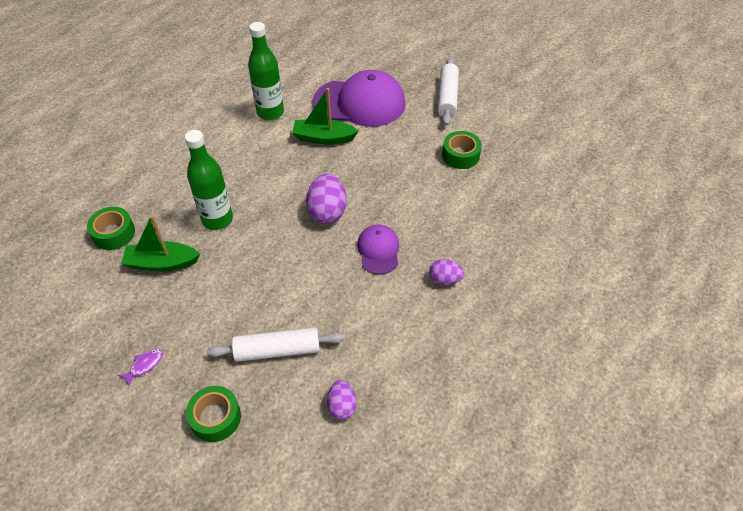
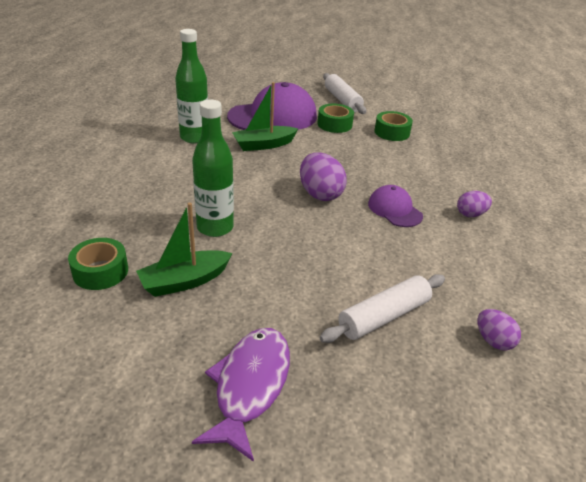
camera: 30 degrees left, 15 degrees down
purple fish [118,349,163,387] -> purple fish [192,328,290,462], size x2.36
green tape [186,386,241,442] -> green tape moved to [318,104,354,133]

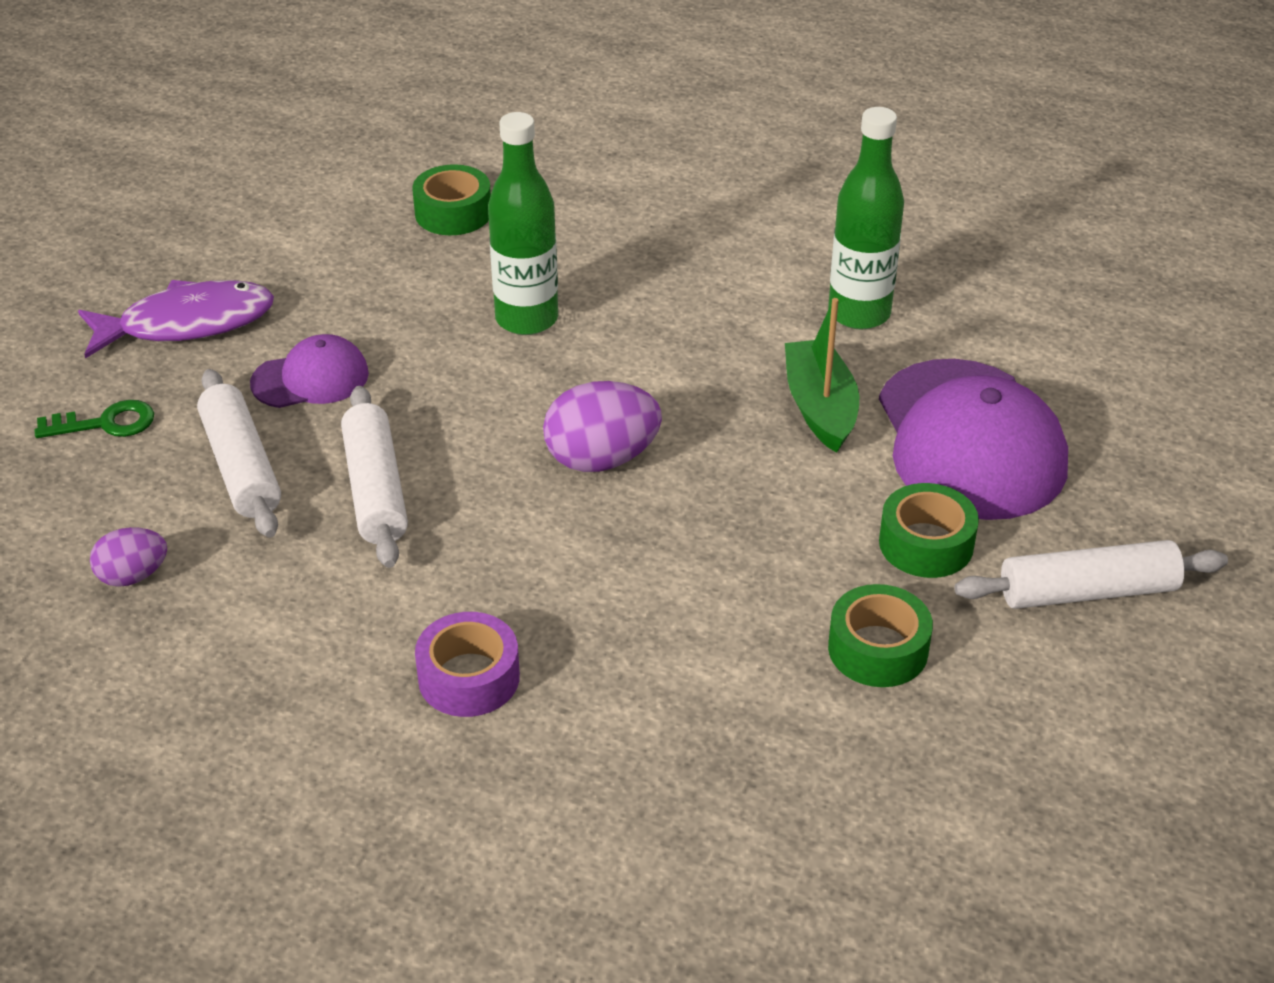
camera: 105 degrees right, 5 degrees up
green boat [136,202,232,297] -> none
purple fish [192,328,290,462] -> purple fish turned 45 degrees counterclockwise [78,280,274,359]
purple cap [368,185,423,227] -> purple cap moved to [250,334,369,408]
purple egg [457,191,492,217] -> purple tape [415,612,520,717]
none -> green key [35,400,154,438]
none -> white rolling pin [341,386,408,568]

